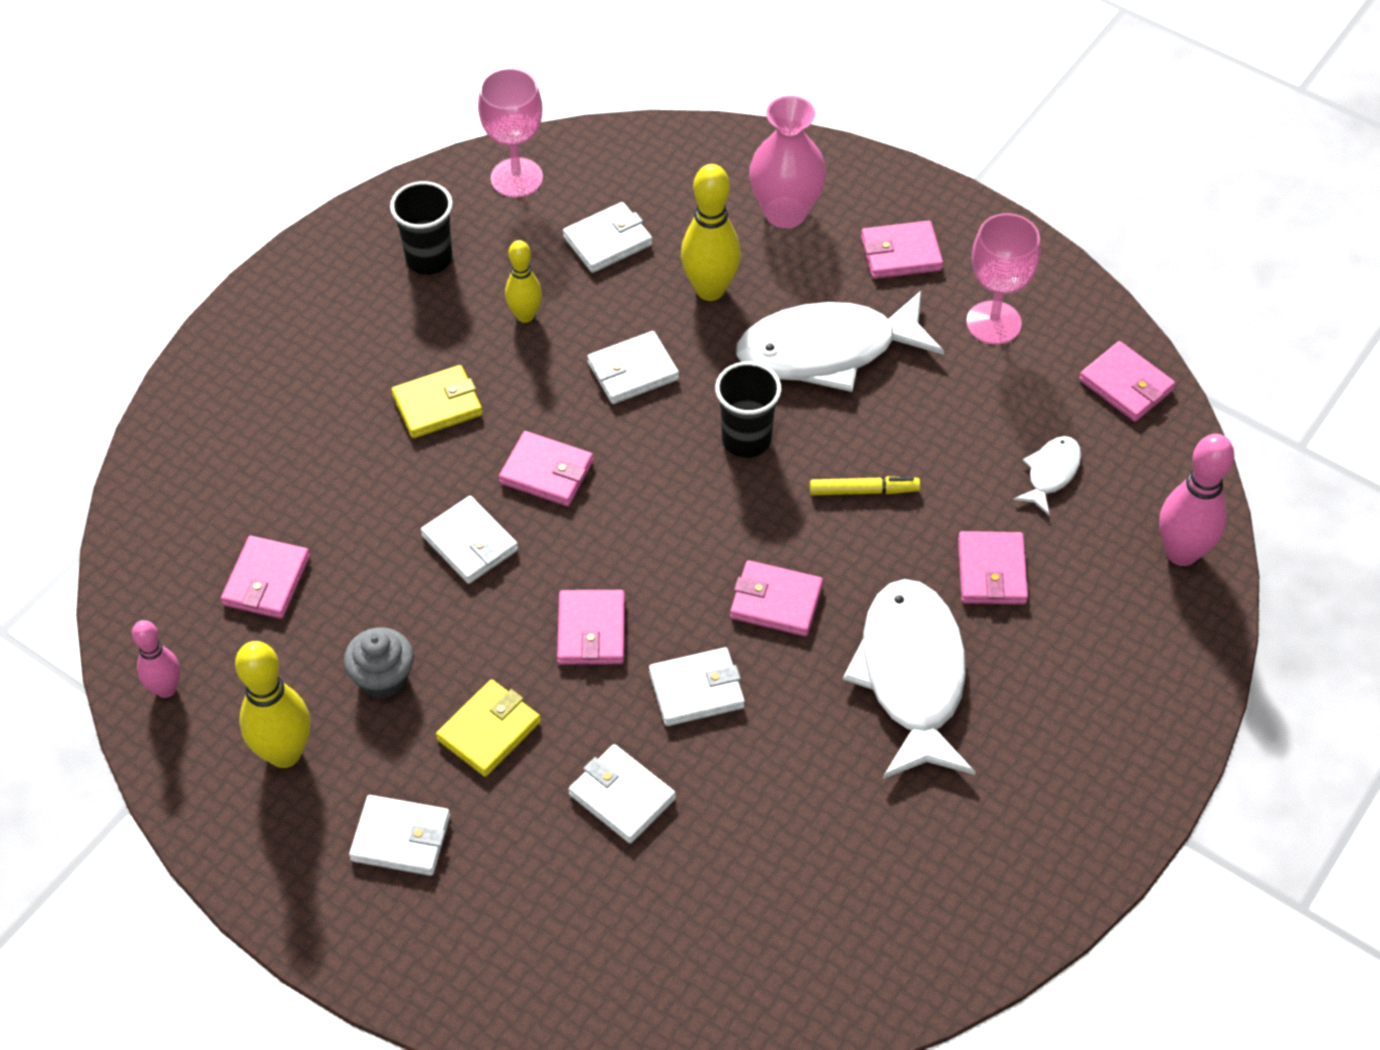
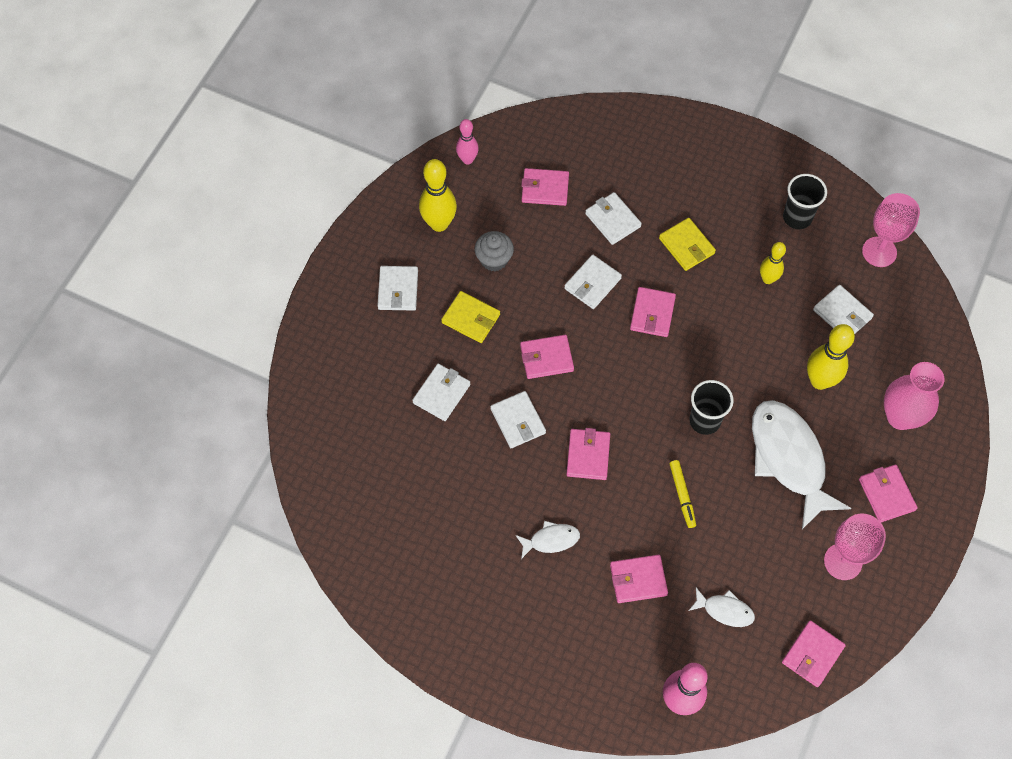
camera: 80 degrees right, 10 degrees up
white wallet [587,331,679,404] -> white wallet moved to [585,192,642,245]
white fish [843,579,976,779] -> white fish [516,521,580,559], size x0.46

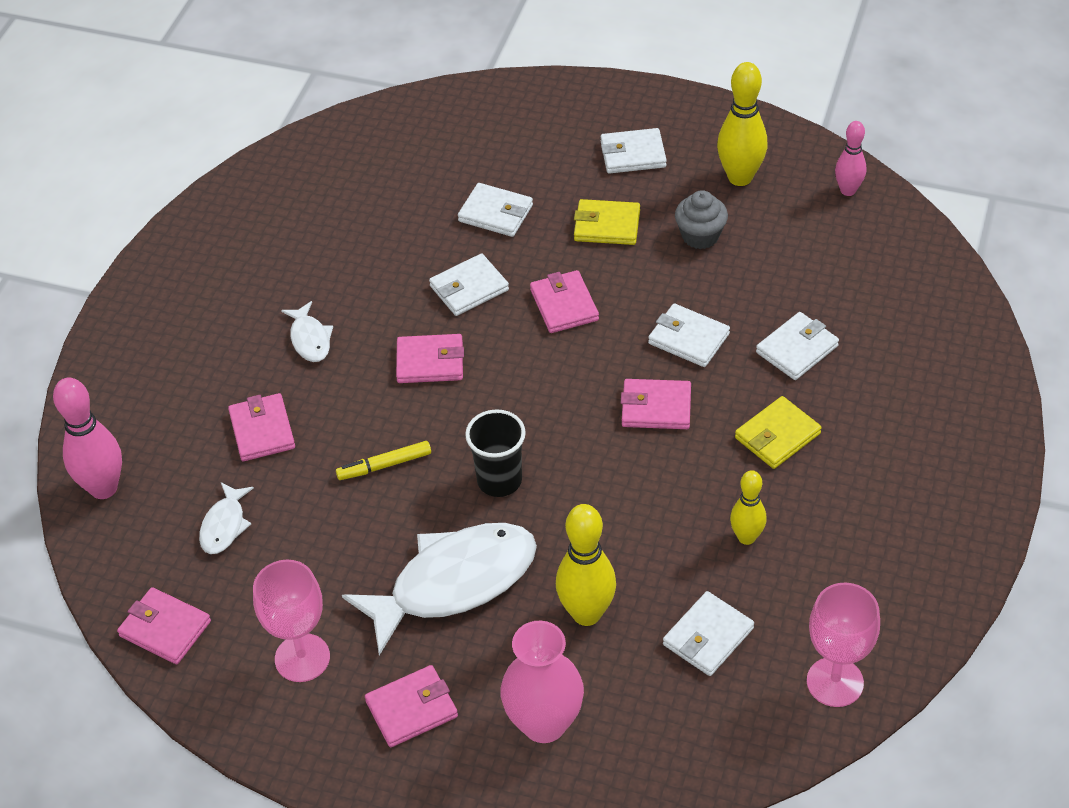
camera: 85 degrees right, 15 degrees down
yellow wallet [441,291,500,343] -> yellow wallet turned 75 degrees clockwise [574,199,640,245]
pink wallet [521,168,569,206] -> none
black cup [783,174,827,229] -> none

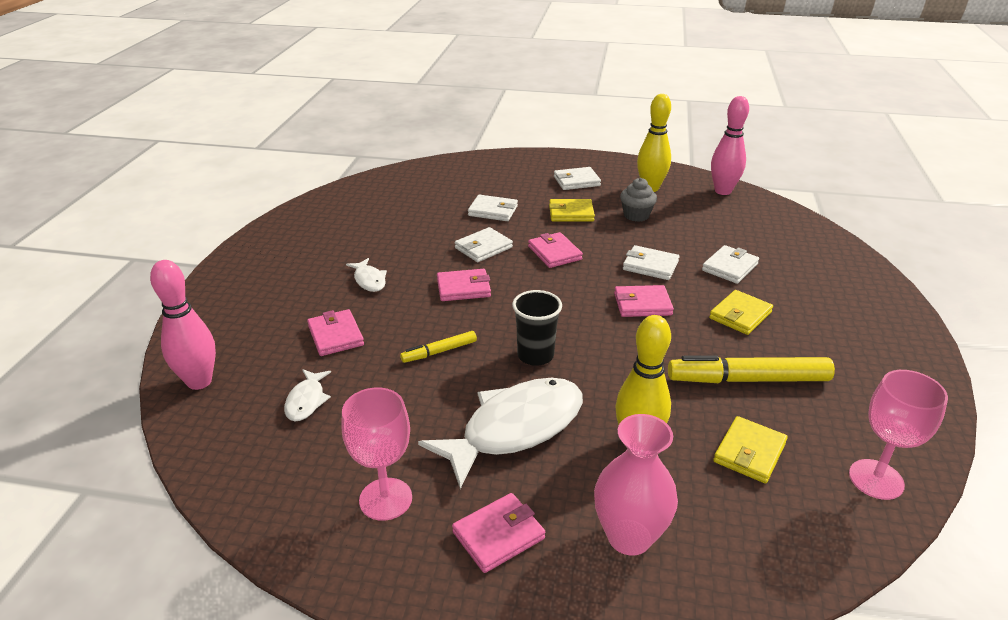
camera: 10 degrees left, 15 degrees down
pink wallet [117,587,211,664] -> none
white wallet [663,591,754,676] -> yellow wallet [713,416,788,483]
yellow bowling pin [730,470,766,545] -> yellow marker [668,355,835,383]
pink bowling pin [835,121,866,196] -> pink bowling pin [711,96,749,195], size x1.62

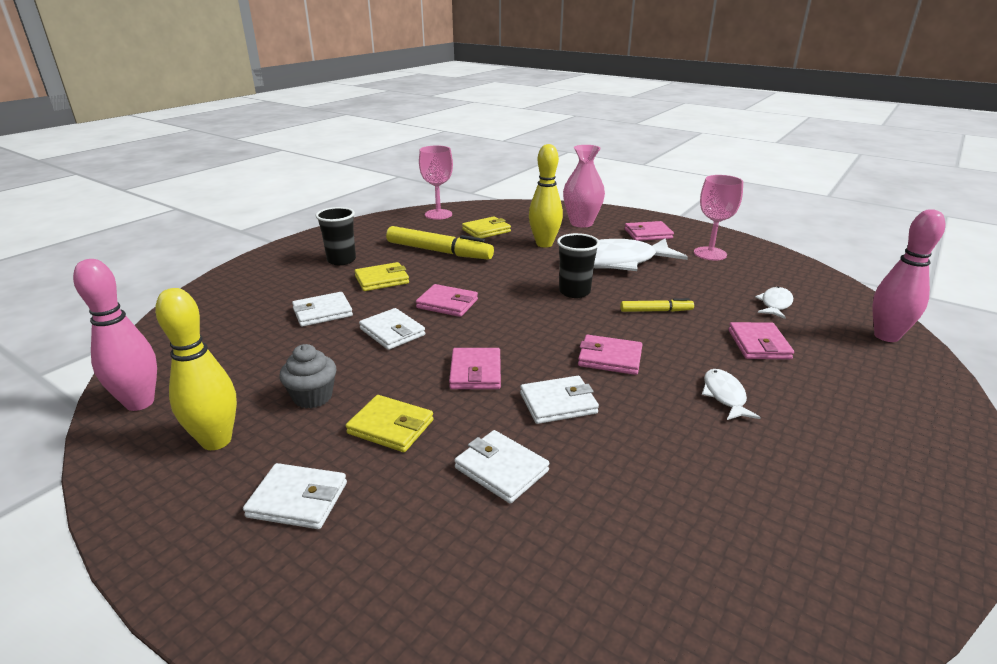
camera: 155 degrees left, 5 degrees down
none -> black cup [315,207,356,265]

